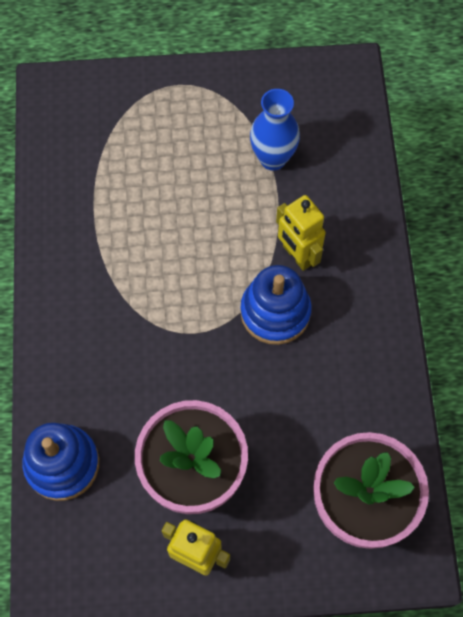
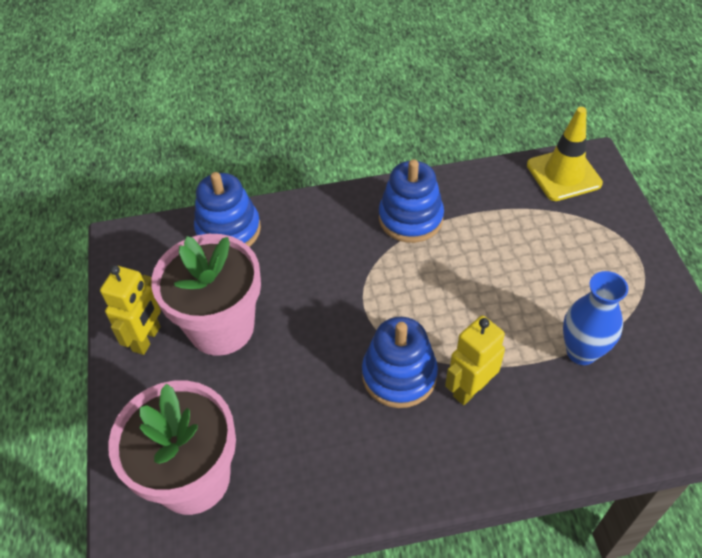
camera: 85 degrees right, 15 degrees down
none -> blue stacking toy [379,159,444,243]
none -> yellow traffic cone [527,107,603,201]

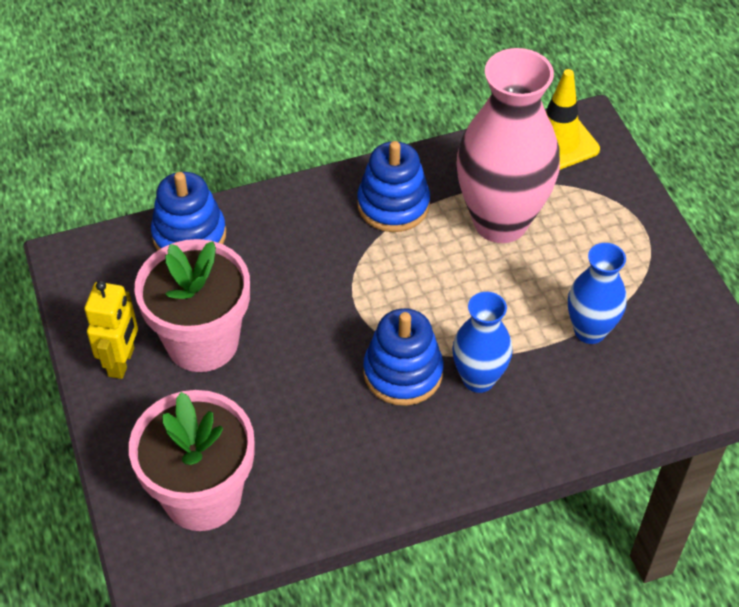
camera: 10 degrees left, 0 degrees up
yellow robot [445,316,505,405] -> blue vase [452,292,512,393]
none -> pink vase [456,48,560,243]

